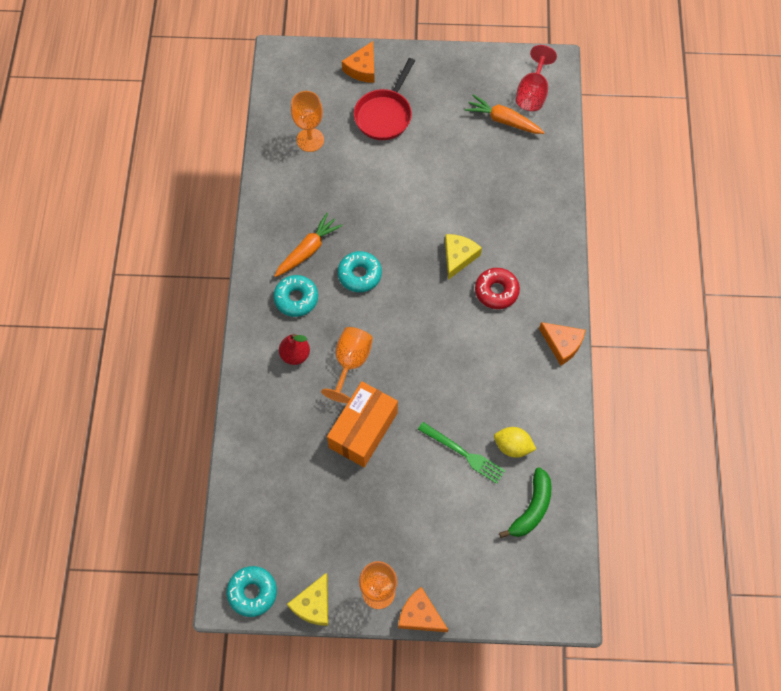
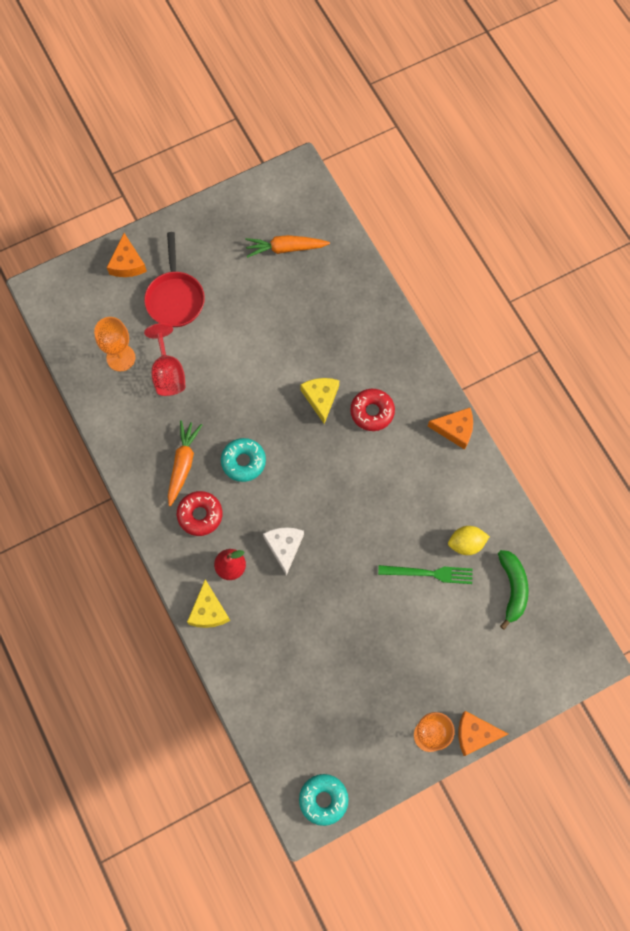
camera: 30 degrees left, 5 degrees up
turquoise donut [273,275,318,317] -> red donut [177,491,222,536]
yellow cheese [287,573,328,626] -> yellow cheese moved to [187,579,230,628]
orange goblet [321,327,373,403] -> white cheese [263,527,304,576]
orange box [327,381,398,467] -> none
red goblet [516,45,557,111] -> red goblet moved to [144,323,185,396]

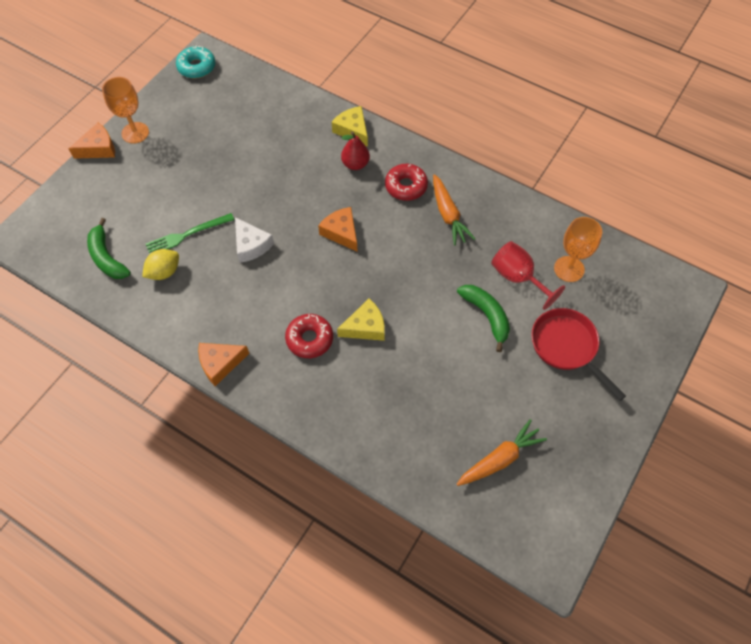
camera: 150 degrees right, 10 degrees down
orange cheese [107,233,147,277] -> orange cheese moved to [318,207,357,251]
turquoise donut [221,438,266,482] -> none
white cheese [263,527,304,576] -> white cheese moved to [235,217,274,263]
yellow cheese [300,378,339,424] -> yellow cheese turned 75 degrees counterclockwise [337,298,385,341]
none -> green banana [457,285,510,352]

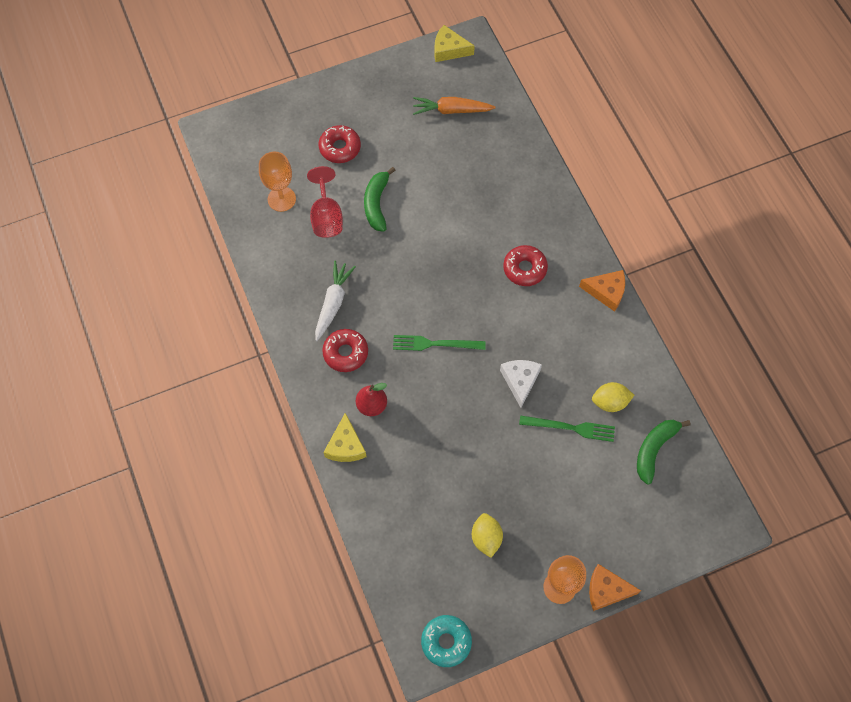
camera: 145 degrees left, 5 degrees up
green banana [87,218,131,279] -> green banana turned 150 degrees counterclockwise [637,420,691,485]
orange cheese [318,207,357,251] -> green fork [393,335,486,351]
yellow cheese [337,298,385,341] -> yellow cheese moved to [434,25,475,62]
orange carrot [433,174,475,246] -> white carrot [315,261,356,341]
red pan [531,308,626,401] -> red donut [319,125,361,163]
none -> yellow lemon [472,513,503,558]

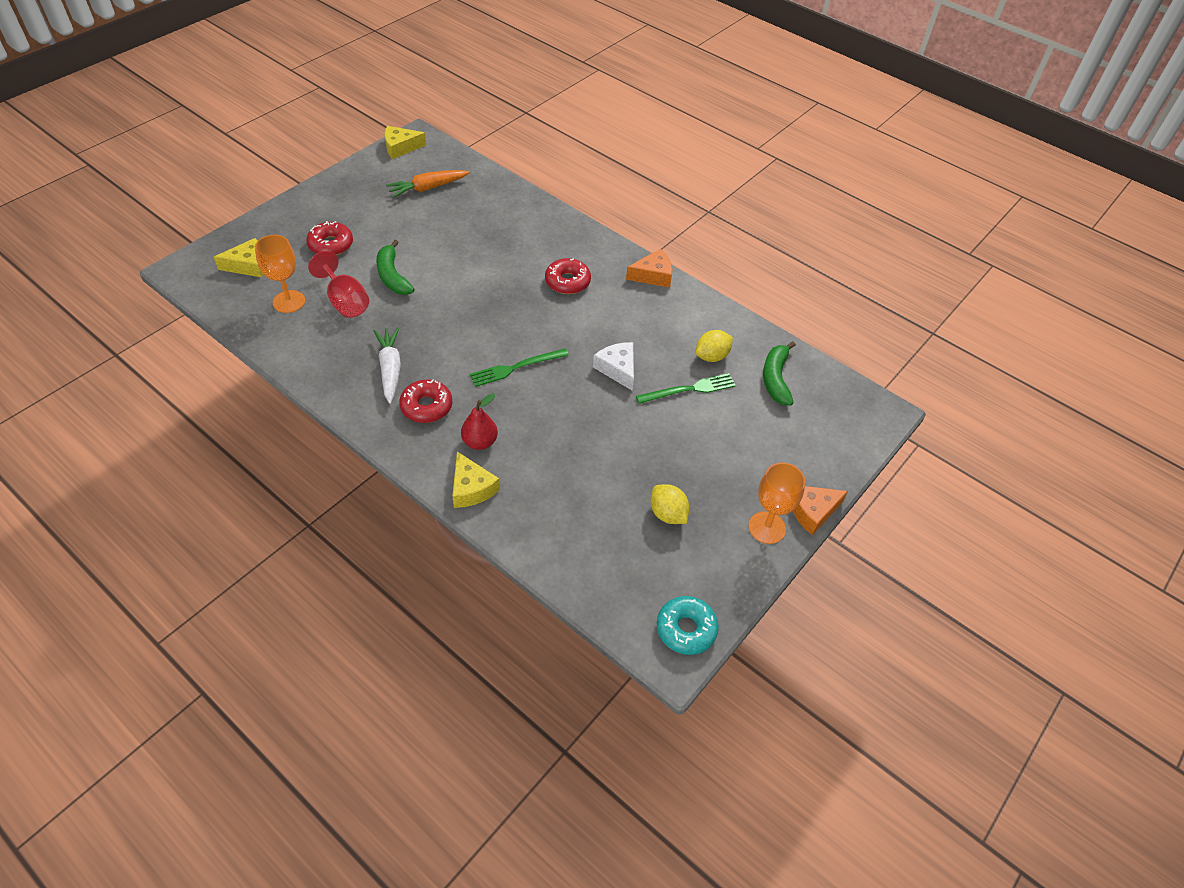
camera: 30 degrees left, 15 degrees down
none -> yellow cheese [214,238,263,277]

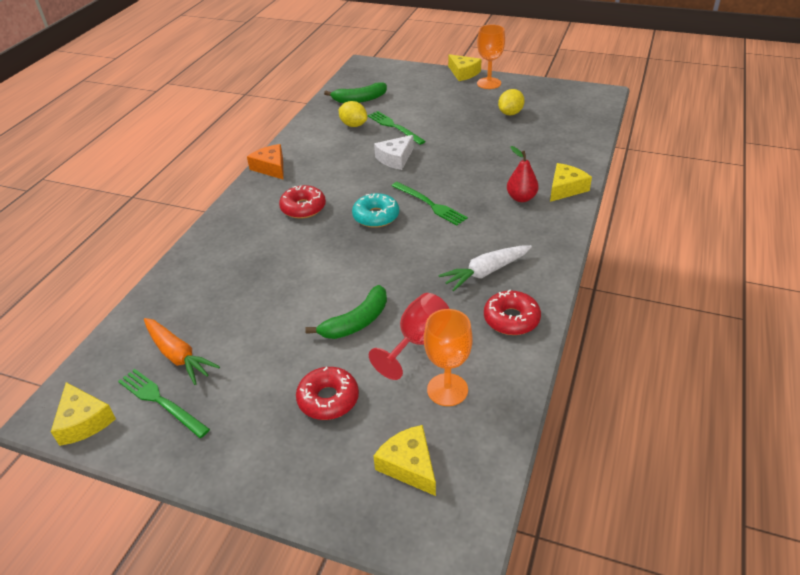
camera: 105 degrees left, 10 degrees down
red donut [399,379,453,423] -> red donut moved to [484,289,541,335]
turquoise donut [657,596,719,655] -> turquoise donut moved to [352,193,399,228]
orange cheese [793,486,848,535] -> yellow cheese [448,54,482,81]
none -> green fork [118,369,210,438]

